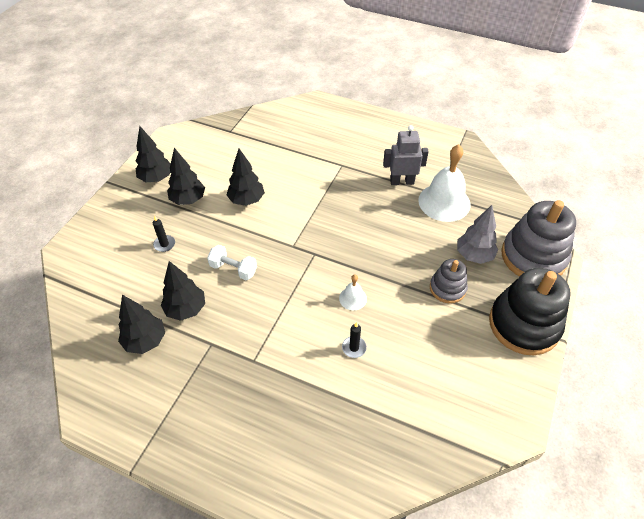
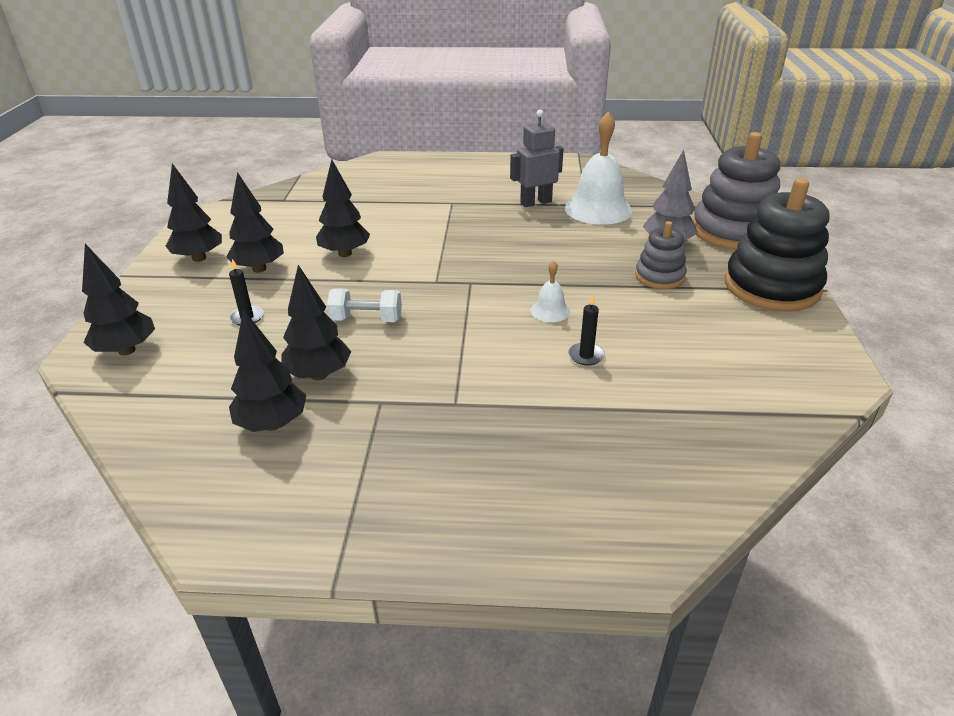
camera: 20 degrees left, 15 degrees down
none -> black tree [82,244,155,355]

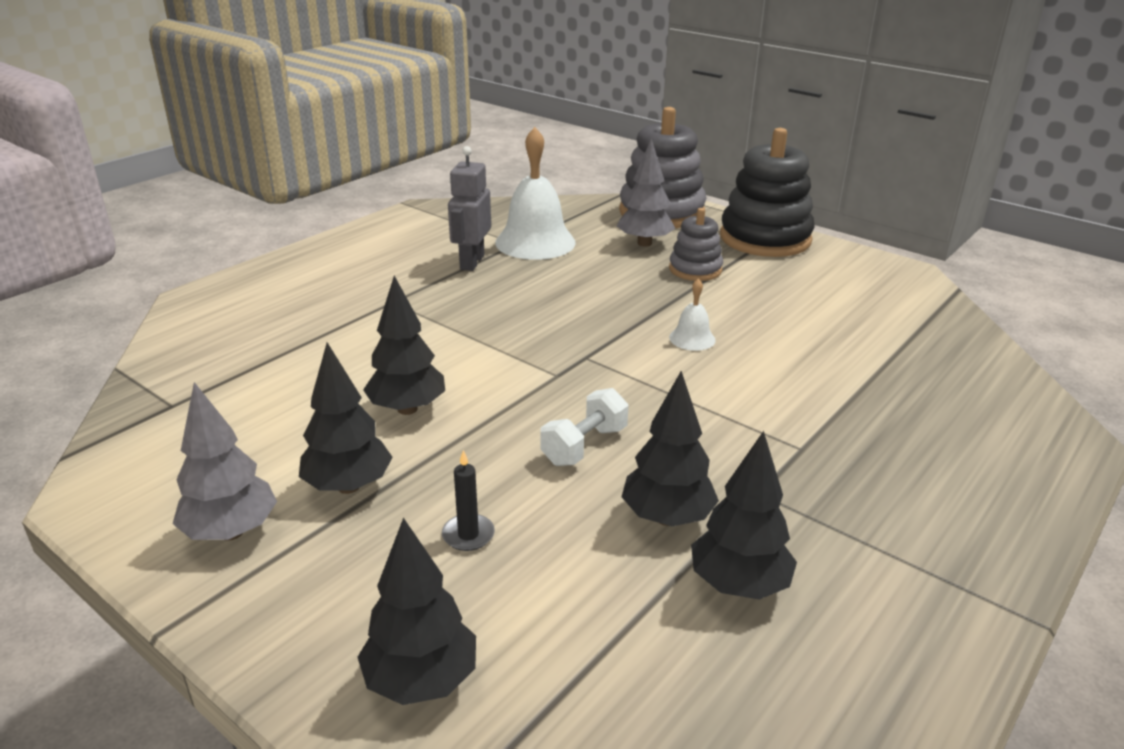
camera: 55 degrees left, 5 degrees down
black tree [166,163,222,262] -> grey tree [173,382,277,541]
black candle [568,294,605,365] -> none

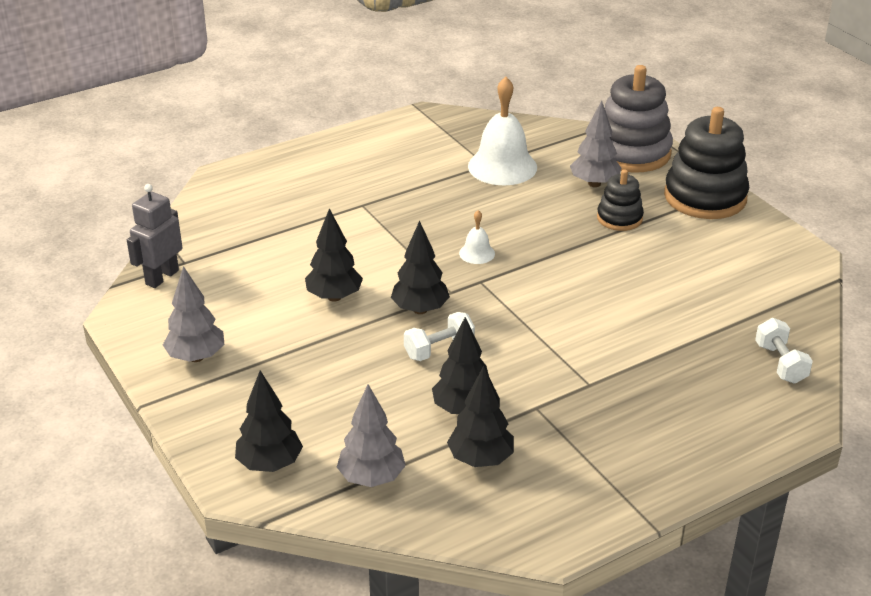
camera: 20 degrees right, 5 degrees up
black tree [299,343,393,494] -> black tree moved to [391,220,450,314]
black candle [442,450,495,551] -> none
grey robot [448,146,491,271] -> grey robot moved to [127,184,182,288]
grey stacking toy [669,208,723,281] -> black stacking toy [597,169,644,231]
white bell [669,279,716,351] -> white bell moved to [459,210,495,264]
none -> grey tree [337,384,406,487]
none -> white dumbbell [755,318,813,383]

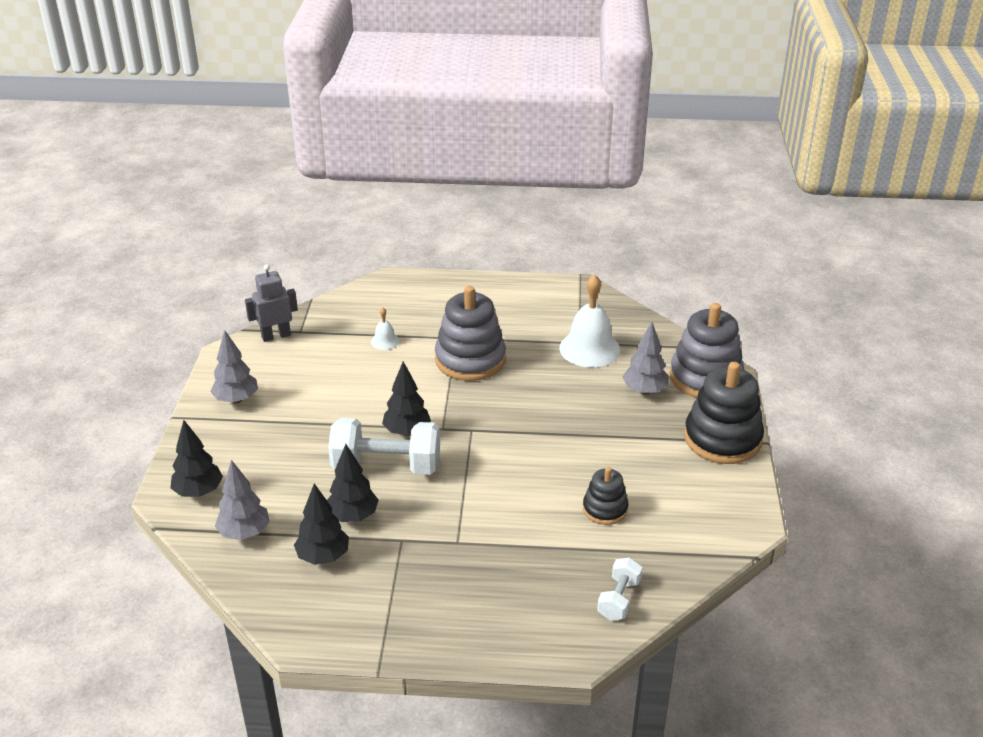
camera: 35 degrees right, 0 degrees up
black tree [305,208,363,302] -> none
white dumbbell [404,312,475,361] -> white dumbbell [328,418,440,475], size x1.89
white bell [459,210,495,264] -> white bell moved to [371,307,399,350]
black stacking toy [597,169,644,231] -> black stacking toy moved to [583,467,628,525]
none -> grey stacking toy [435,286,506,381]

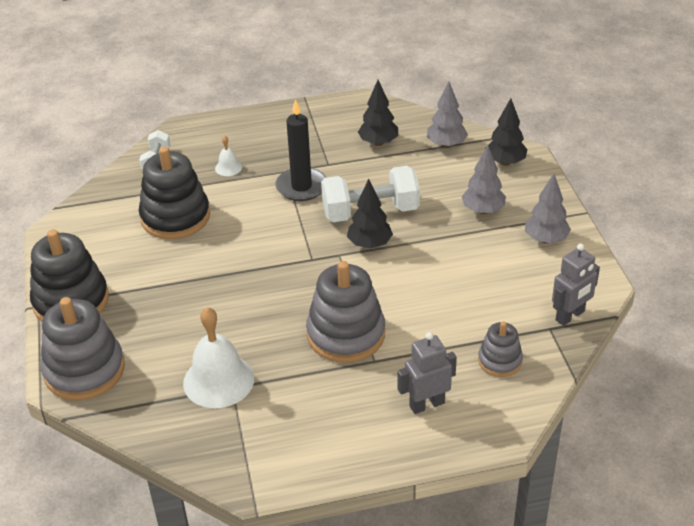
camera: 165 degrees right, 5 degrees up
black tree [327,444,379,522] -> none
white bell [371,307,399,350] -> white bell moved to [215,136,242,176]
black stacking toy [583,467,628,525] -> black stacking toy [139,147,210,239], size x1.84
grey tree [622,322,669,395] -> grey tree moved to [461,145,506,214]
none -> black candle [276,99,326,201]
none -> grey robot [398,332,457,414]
none -> grey stacking toy [478,322,523,377]

